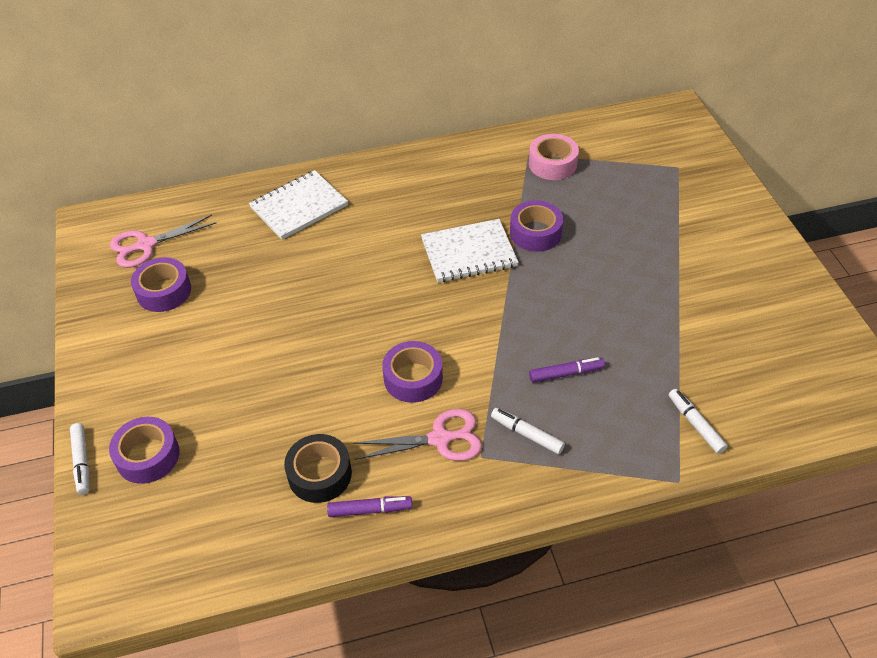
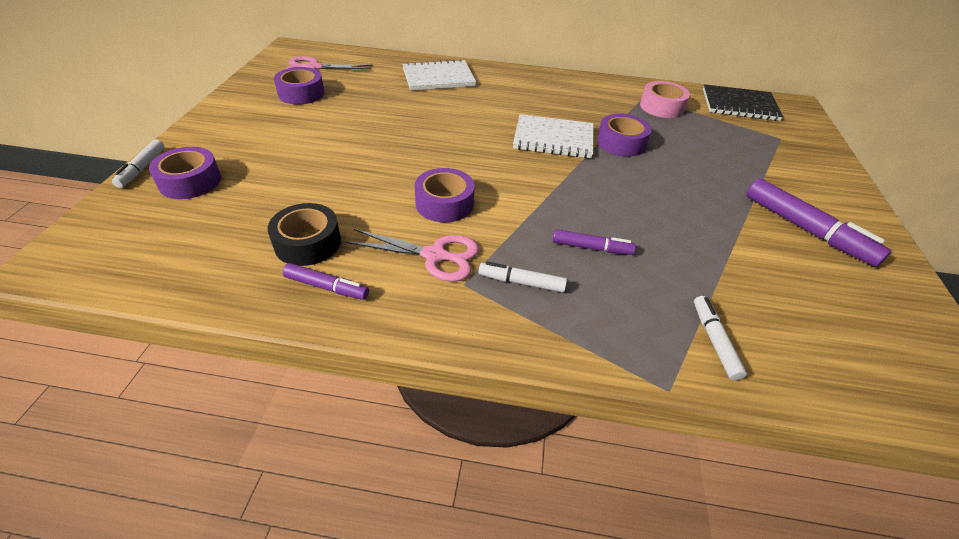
camera: 20 degrees right, 5 degrees down
white marker [491,408,565,454] -> white marker turned 45 degrees counterclockwise [479,262,567,293]
none -> black notebook [703,84,783,121]
none -> purple marker [746,178,891,267]

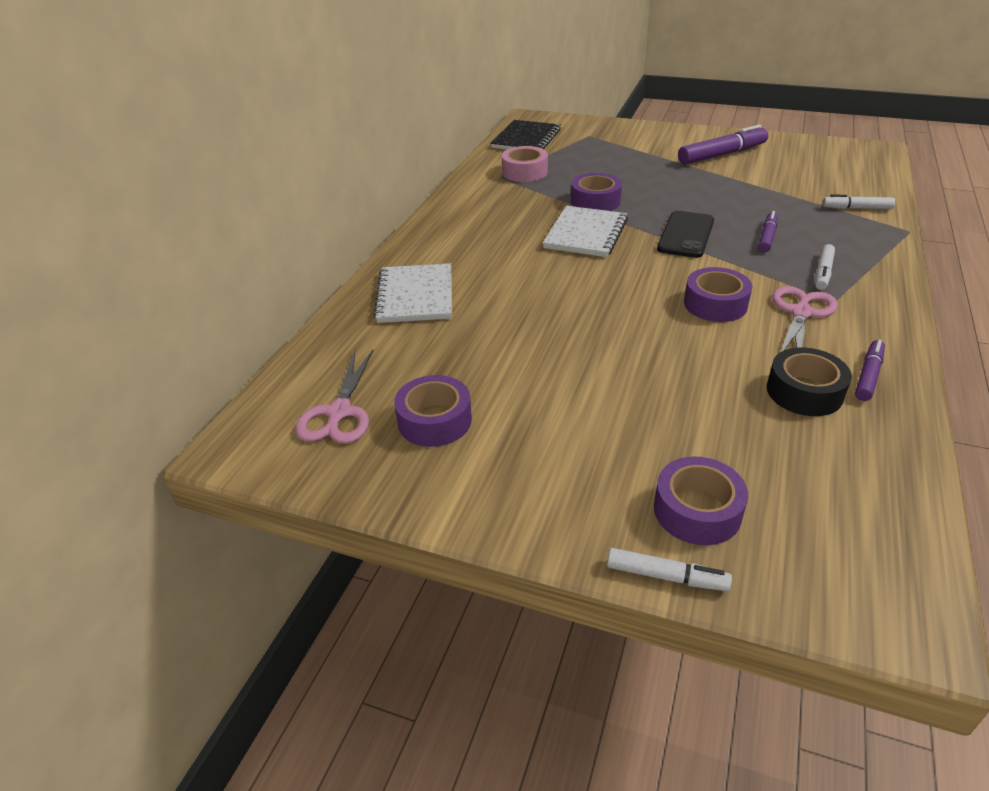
camera: 75 degrees left, 5 degrees down
none -> black phone [657,211,714,258]

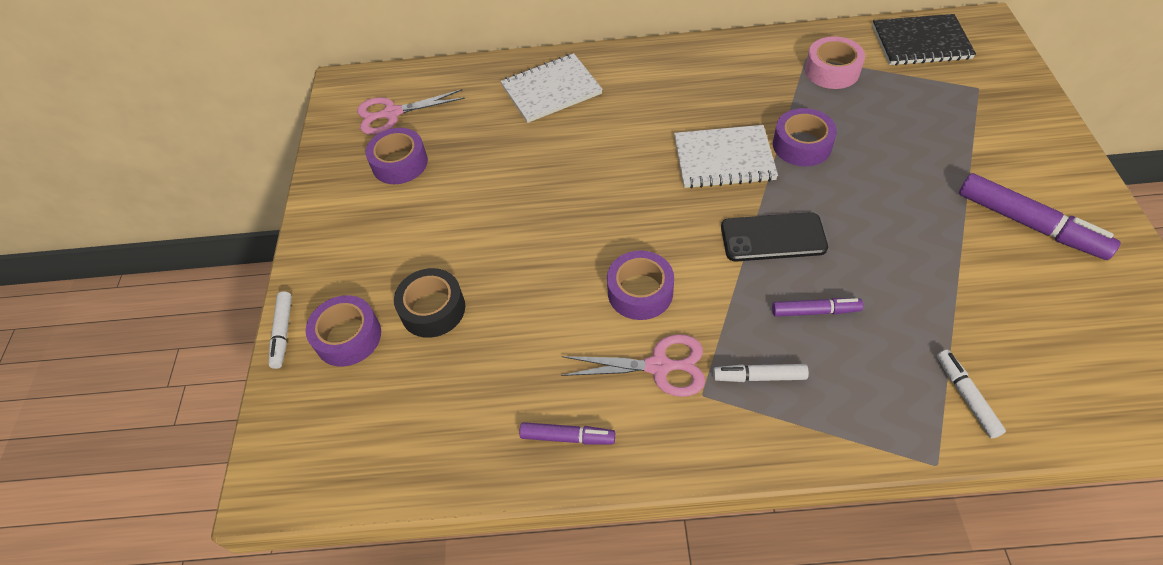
camera: 70 degrees right, 15 degrees up
black tape [767,347,852,416] -> black tape moved to [394,268,465,338]

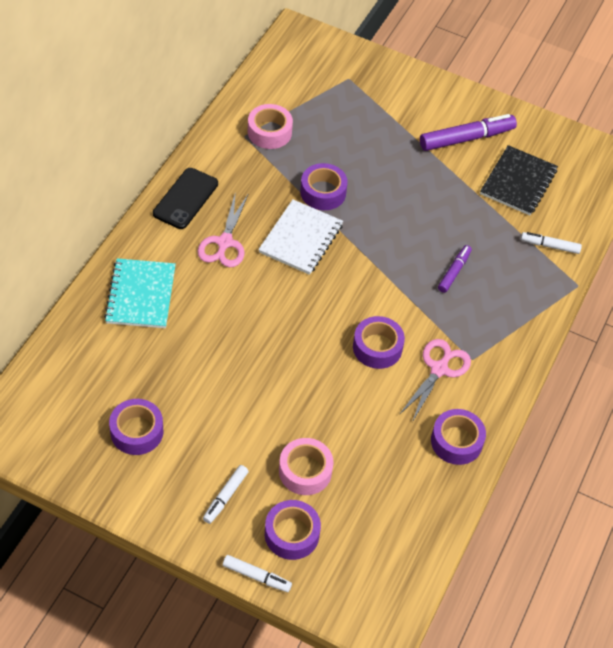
camera: 70 degrees left, 0 degrees up
pink scissors [357,89,465,135] -> pink scissors moved to [197,191,248,267]
black tape [394,268,465,338] -> pink tape [279,438,334,495]
white notebook [501,53,603,123] -> turquoise notebook [104,258,176,328]
purple marker [519,422,615,445] -> purple tape [431,409,486,465]
white marker [713,364,809,382] -> white marker moved to [203,465,249,524]
black phone [721,212,828,261] -> black phone moved to [153,168,218,229]
black notebook [872,14,976,65] -> black notebook moved to [480,145,558,215]

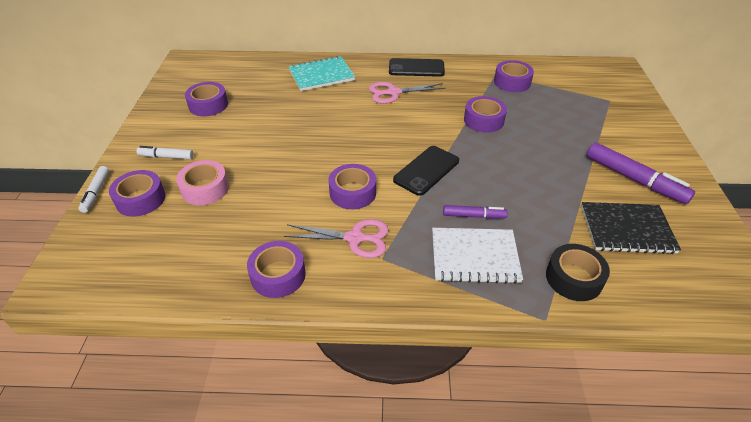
camera: 70 degrees right, 10 degrees down
pink tape [248,104,293,149] -> purple tape [494,60,534,92]
white notebook [258,200,343,275] -> white notebook moved to [432,228,523,284]
white marker [521,232,582,254] -> black tape [546,244,610,301]
none -> black phone [393,146,459,196]

